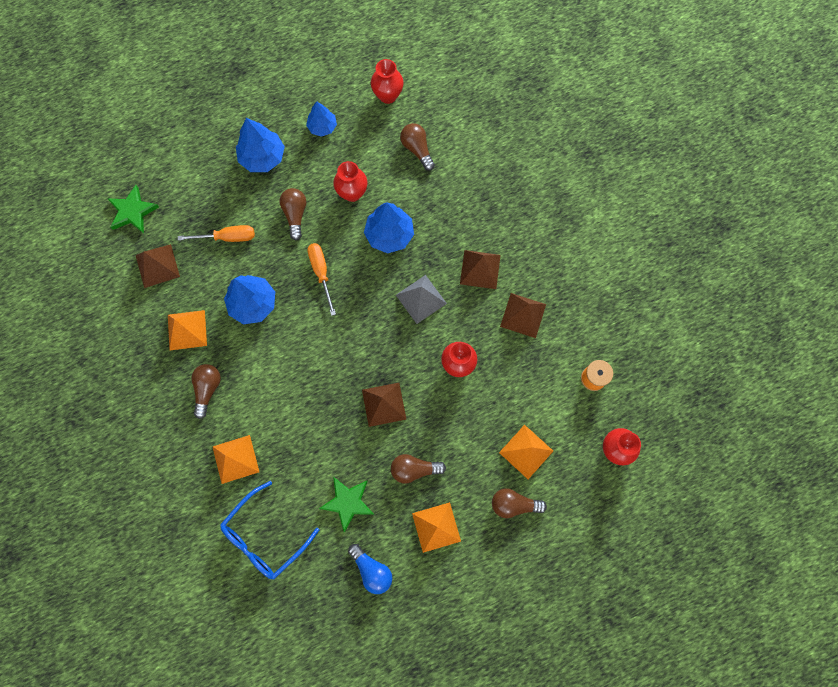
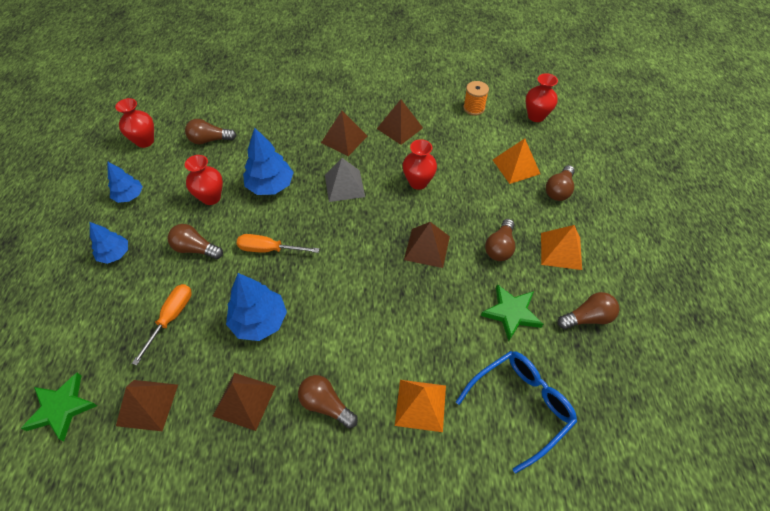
camera: 65 degrees left, 20 degrees down
orange pyramid [168,310,207,350] -> brown pyramid [213,373,276,431]
blue glasses [220,481,319,579] -> blue glasses turned 105 degrees counterclockwise [456,351,577,473]
blue tree [236,118,285,172] -> blue tree [90,222,128,264], size x0.63
blue light bulb [348,544,392,594] -> brown light bulb [558,292,619,329]

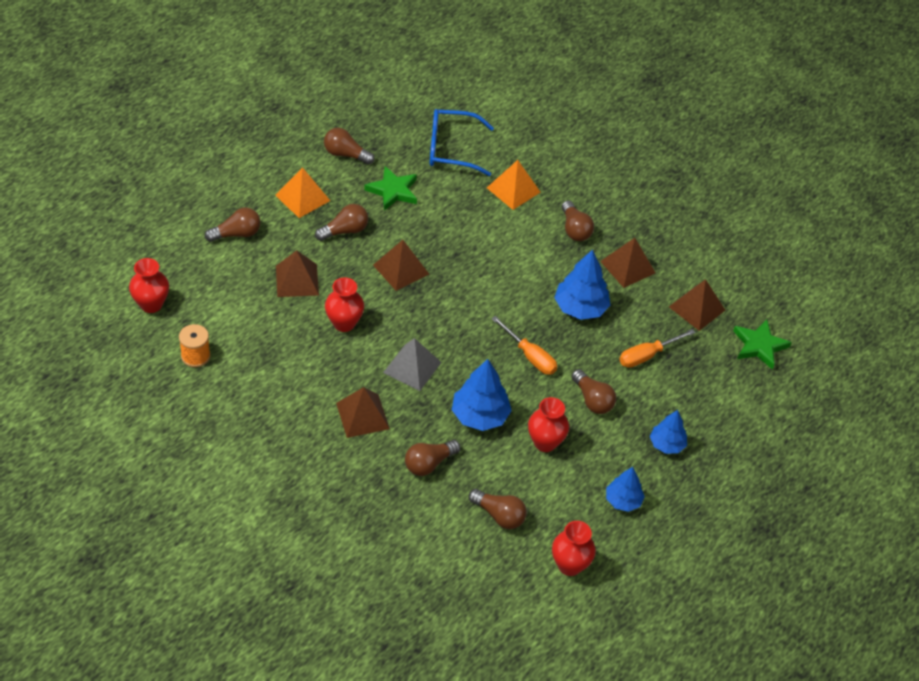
camera: 145 degrees left, 5 degrees down
brown pyramid [377,99,423,145] -> brown pyramid moved to [276,250,319,297]
orange pyramid [493,138,540,184] -> none
none -> brown light bulb [405,440,460,476]

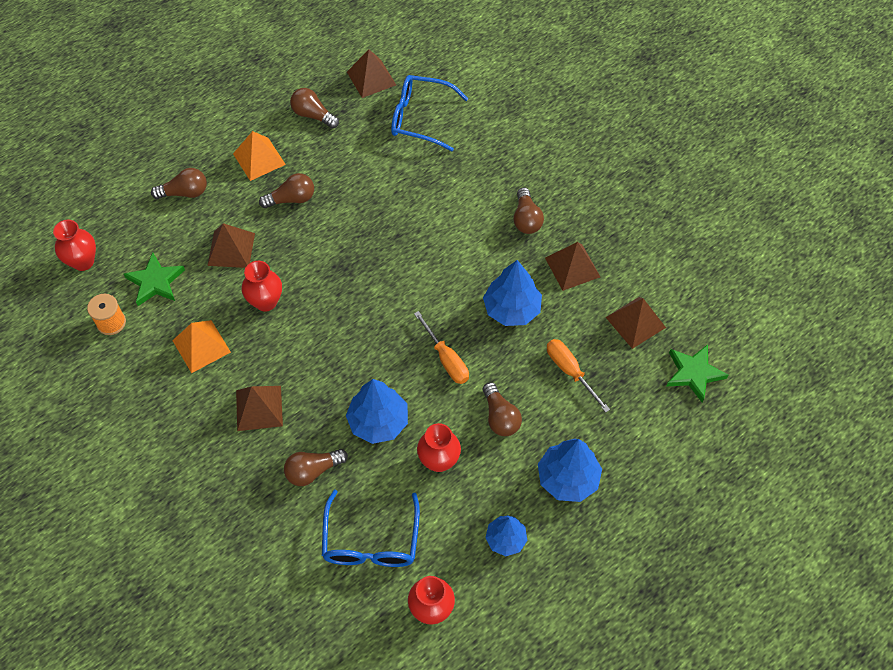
camera: 15 degrees right, 10 degrees up
green star [364,166,417,211] -> green star moved to [124,252,185,306]
brown pyramid [373,240,429,291] -> brown pyramid moved to [347,49,396,98]
grey pyramid [383,338,442,391] -> none
brown light bulb [469,489,527,529] -> blue glasses [322,490,420,567]
orange pyramid [487,160,541,210] -> orange pyramid moved to [172,320,231,373]
orange screwdriver [619,329,695,368] -> orange screwdriver turned 75 degrees clockwise [547,339,610,413]
blue tree [650,410,687,454] -> blue tree [538,439,602,502], size x1.58

